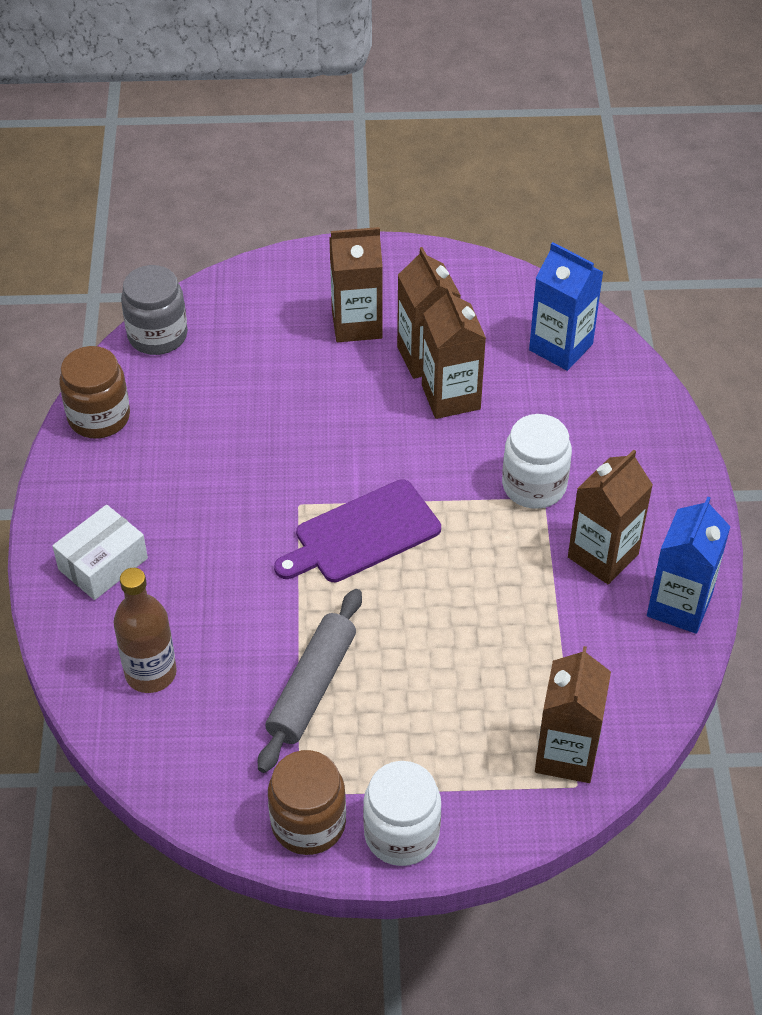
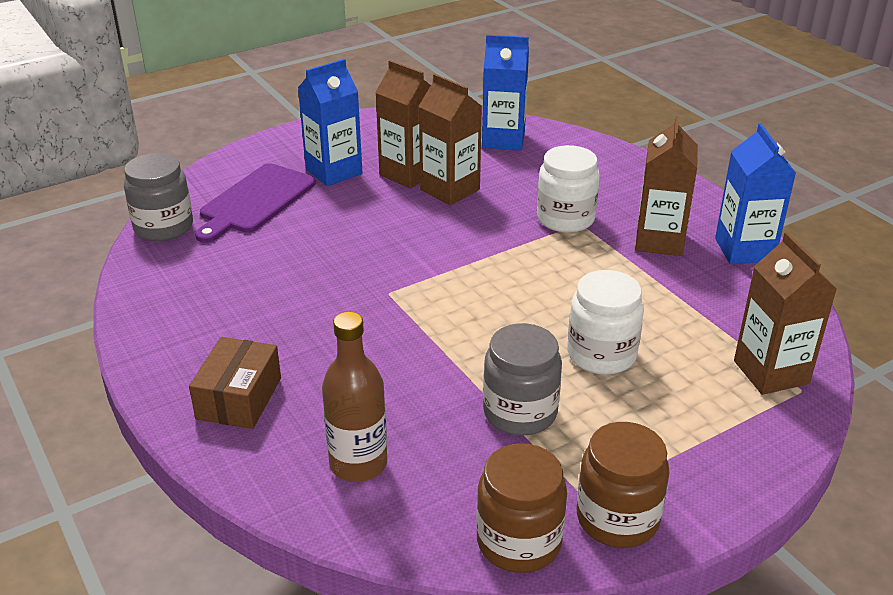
camera: 30 degrees left, 15 degrees down
white box [52,505,148,600] -> brown box [189,337,281,429]
brown jar [59,346,130,439] -> brown jar moved to [476,443,567,573]
grey rolling pin [258,589,362,773] -> grey jar [483,323,562,436]
purple cutting board [274,479,441,582] -> purple cutting board moved to [195,163,316,243]
brown carton [329,227,383,342] -> blue carton [298,59,362,186]
white jar [363,761,441,866] -> white jar moved to [567,270,644,375]

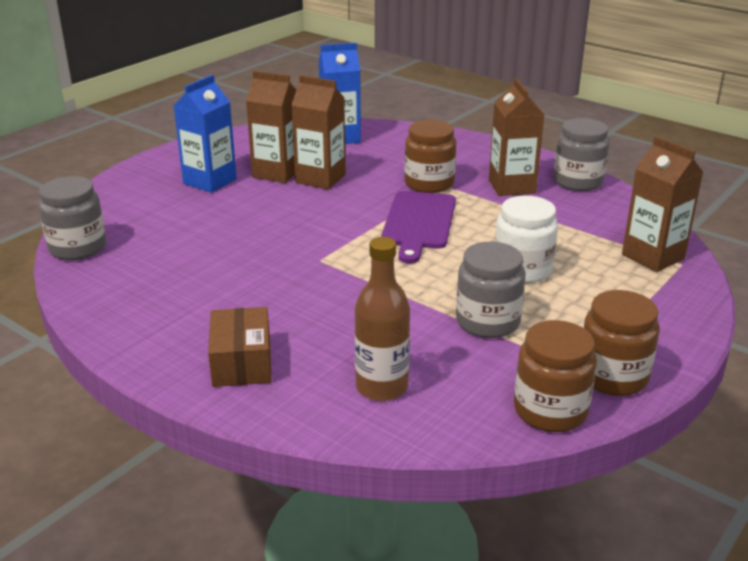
camera: 20 degrees left, 5 degrees down
purple cutting board [195,163,316,243] -> purple cutting board moved to [381,191,456,263]
white jar [537,145,600,233] -> brown jar [404,120,456,193]
blue carton [715,124,796,264] -> grey jar [554,118,610,191]

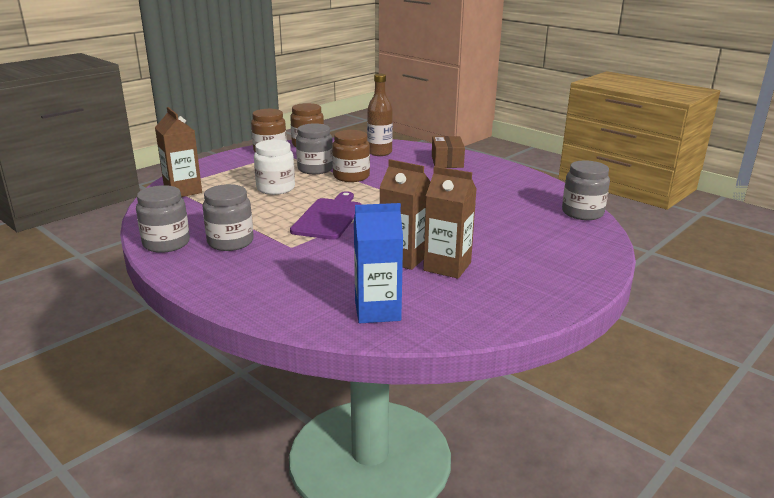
camera: 175 degrees left, 5 degrees down
blue carton [174,75,237,193] -> none
brown jar [404,120,456,193] -> brown jar moved to [332,130,370,182]
brown carton [489,78,544,196] -> grey jar [203,184,254,251]

